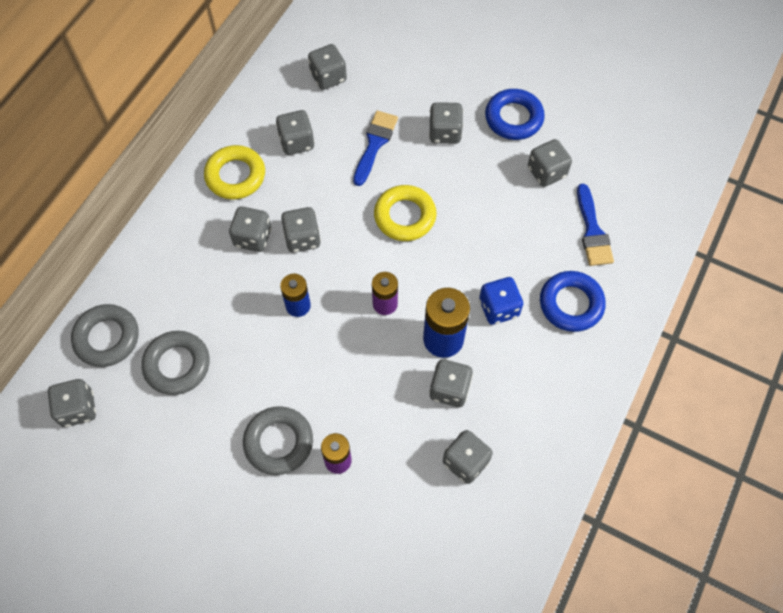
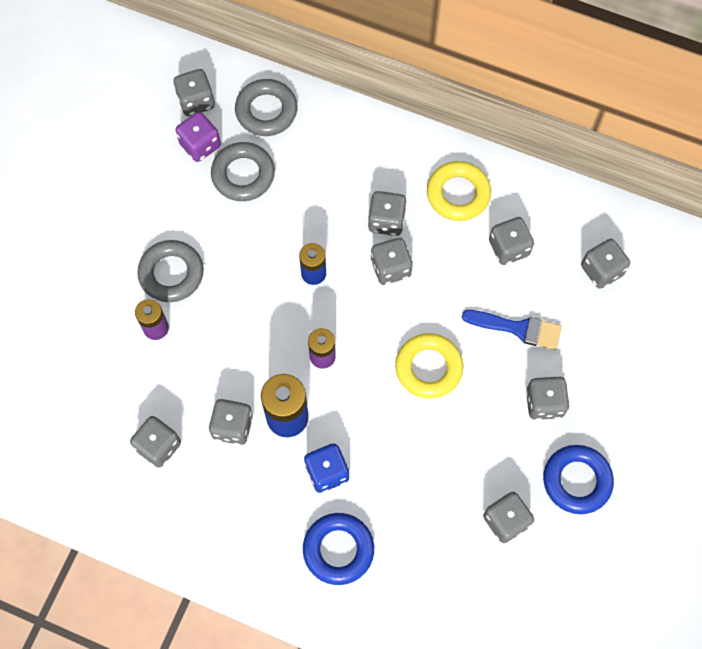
camera: 85 degrees right, 5 degrees up
blue brush [577,184,614,266] -> none
none -> purple dice [175,112,221,162]

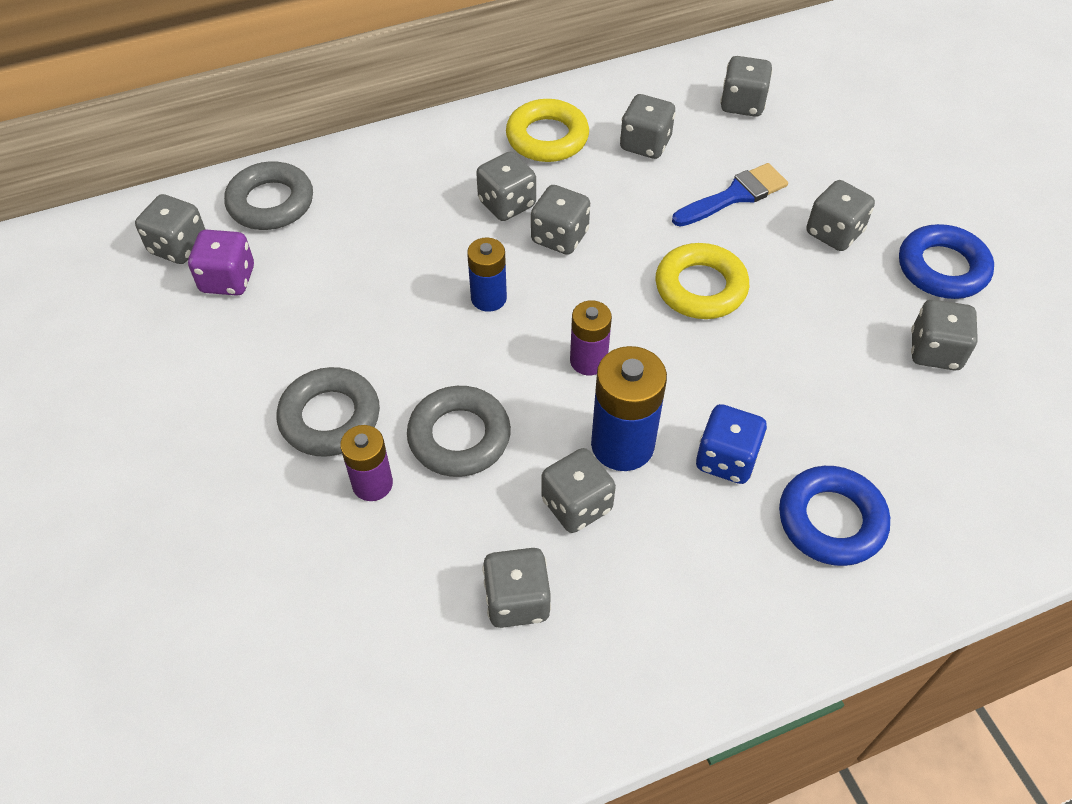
camera: 45 degrees left, 15 degrees down
grey ring [211,142,275,201] -> grey ring moved to [407,386,511,477]

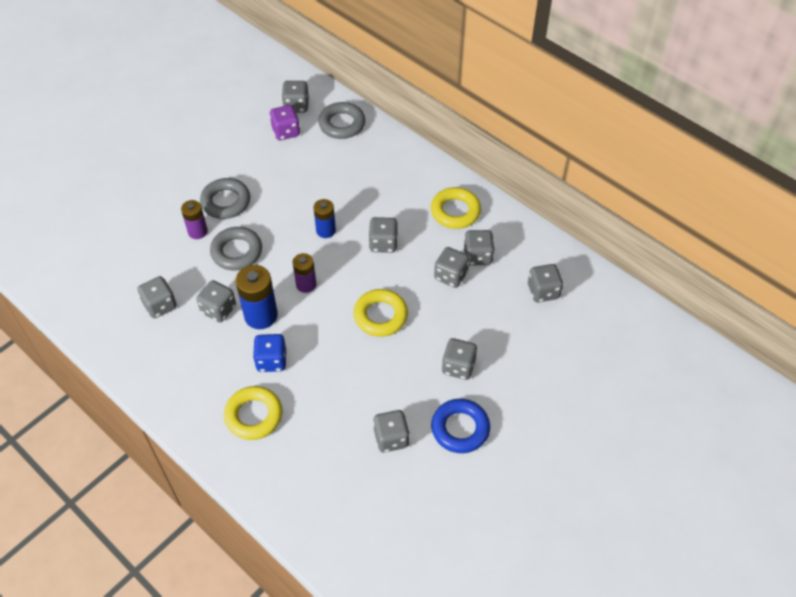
camera: 65 degrees right, 0 degrees up
grey dice [476,152,536,221] -> grey dice moved to [434,247,469,288]
blue brush [672,163,788,227] -> none
blue ring [779,466,890,566] -> yellow ring [224,386,283,440]

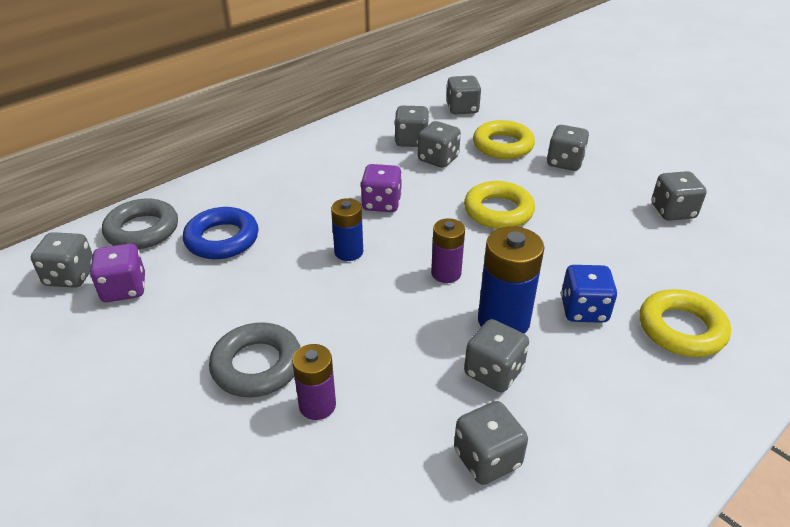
camera: 85 degrees left, 15 degrees down
grey ring [210,227,262,271] -> none
grey dice [368,217,398,253] -> purple dice [360,164,402,212]
yellow ring [431,187,481,229] -> yellow ring moved to [473,120,535,159]
blue ring [431,399,490,453] -> blue ring moved to [183,207,259,259]

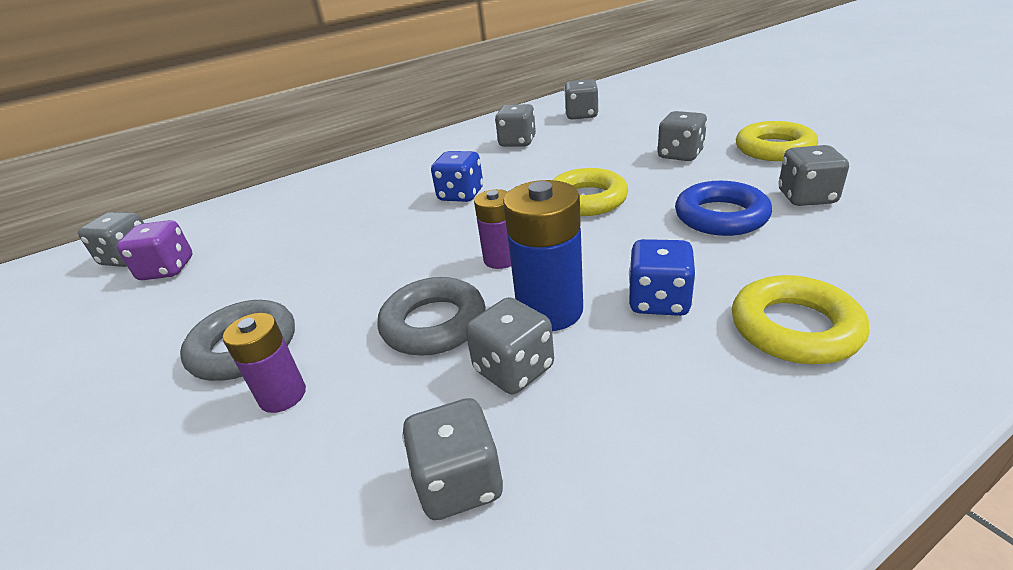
camera: 15 degrees right, 5 degrees down
grey ring [102,198,178,249] -> grey ring moved to [377,277,486,356]
blue ring [183,207,259,259] -> blue ring moved to [675,181,772,236]
blue battery [331,198,363,261] -> none
purple dice [360,164,402,212] -> blue dice [431,151,483,202]
grey dice [418,121,461,168] -> none
yellow ring [473,120,535,159] -> yellow ring moved to [736,121,818,161]

